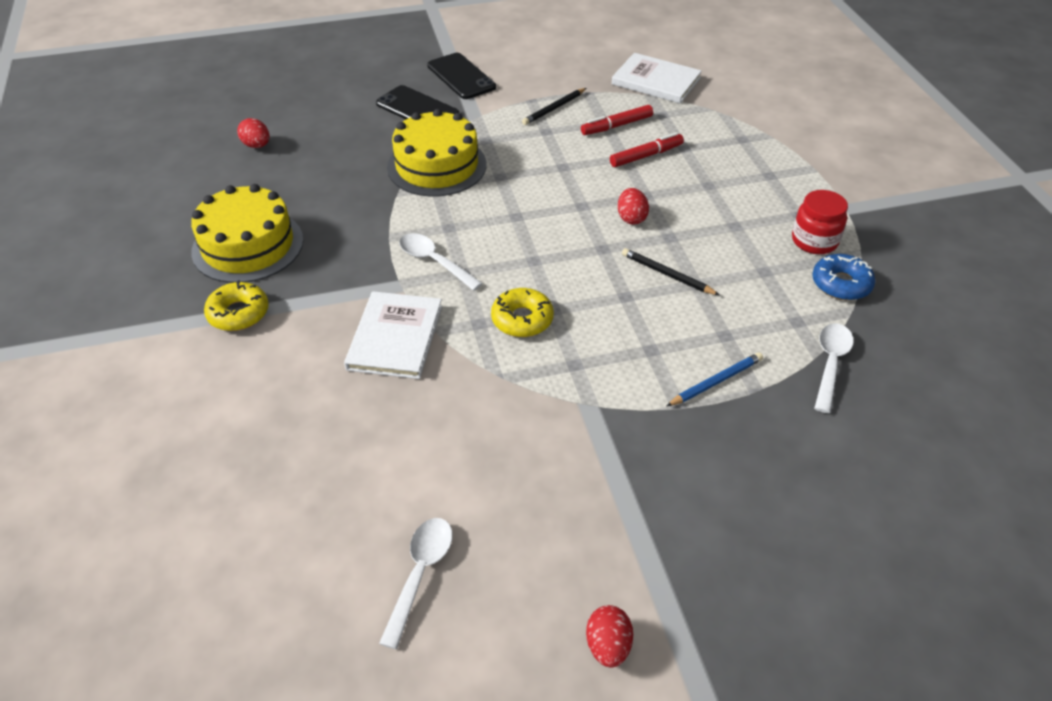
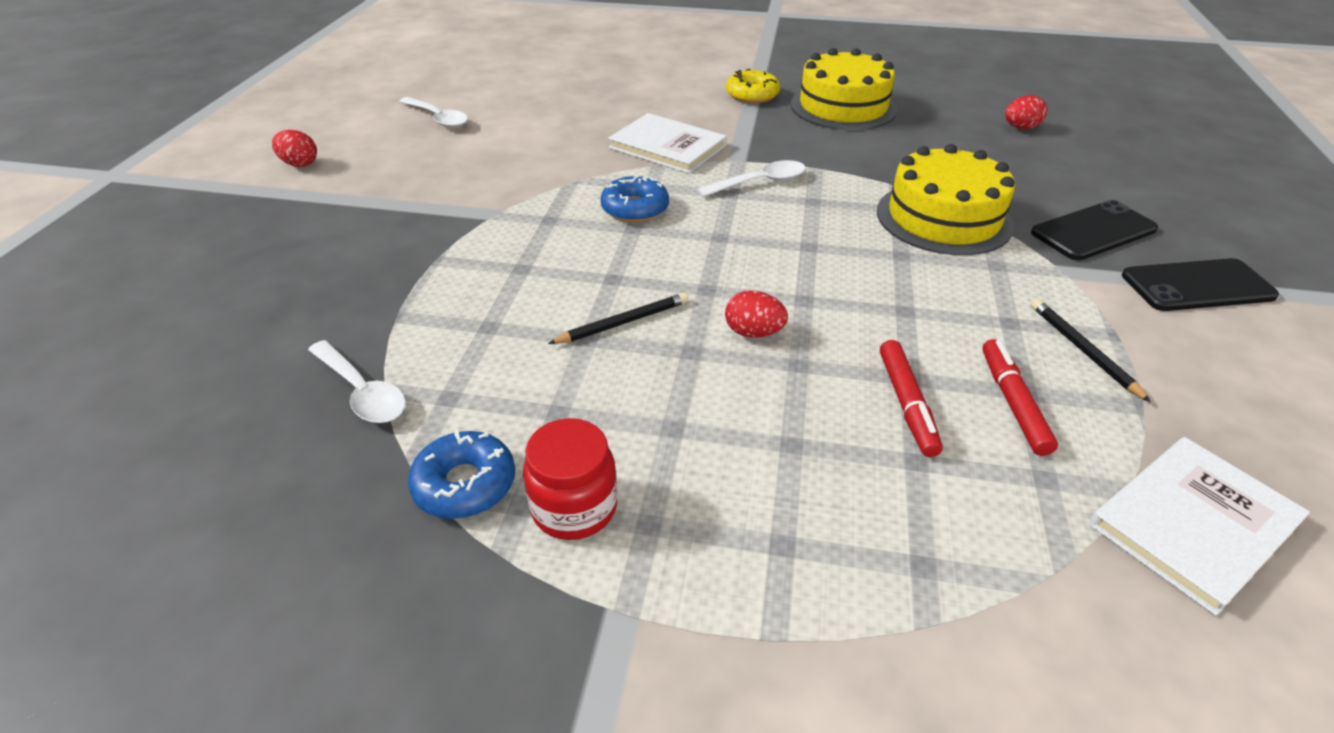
camera: 115 degrees right, 5 degrees down
yellow donut [491,288,554,337] -> blue donut [600,175,669,222]
blue pencil [667,352,763,406] -> none

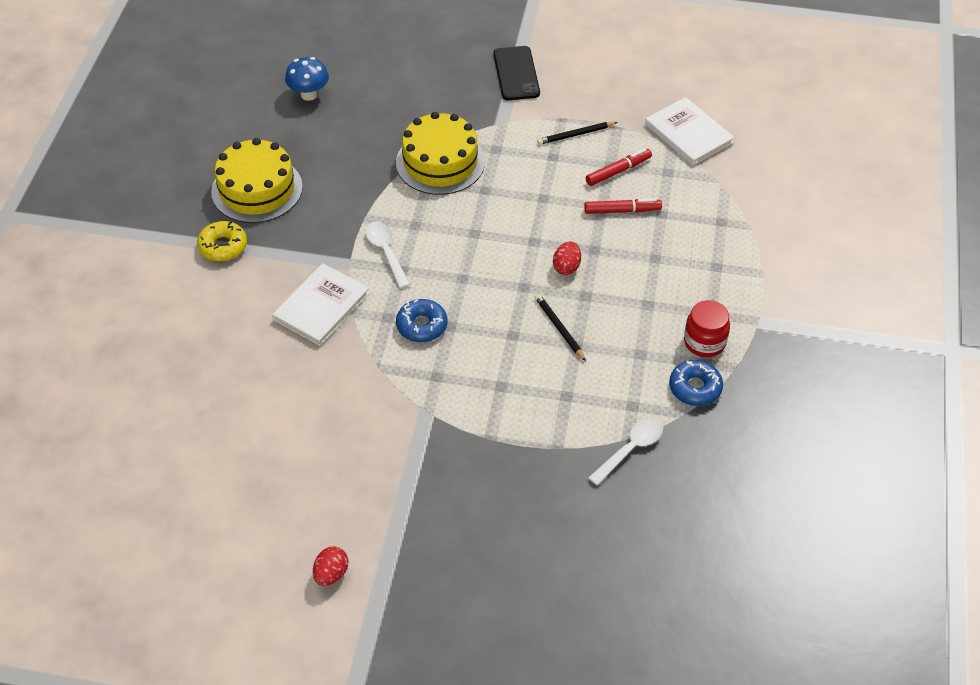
camera: 90 degrees left, 10 degrees up
white spoon [399,97,468,128] -> none
red marker [982,339,1058,456] -> red marker turned 150 degrees clockwise [586,148,652,186]
red egg [1005,95,1047,129] -> blue mushroom [285,57,329,101]
black phone [1031,200,1158,260] -> none

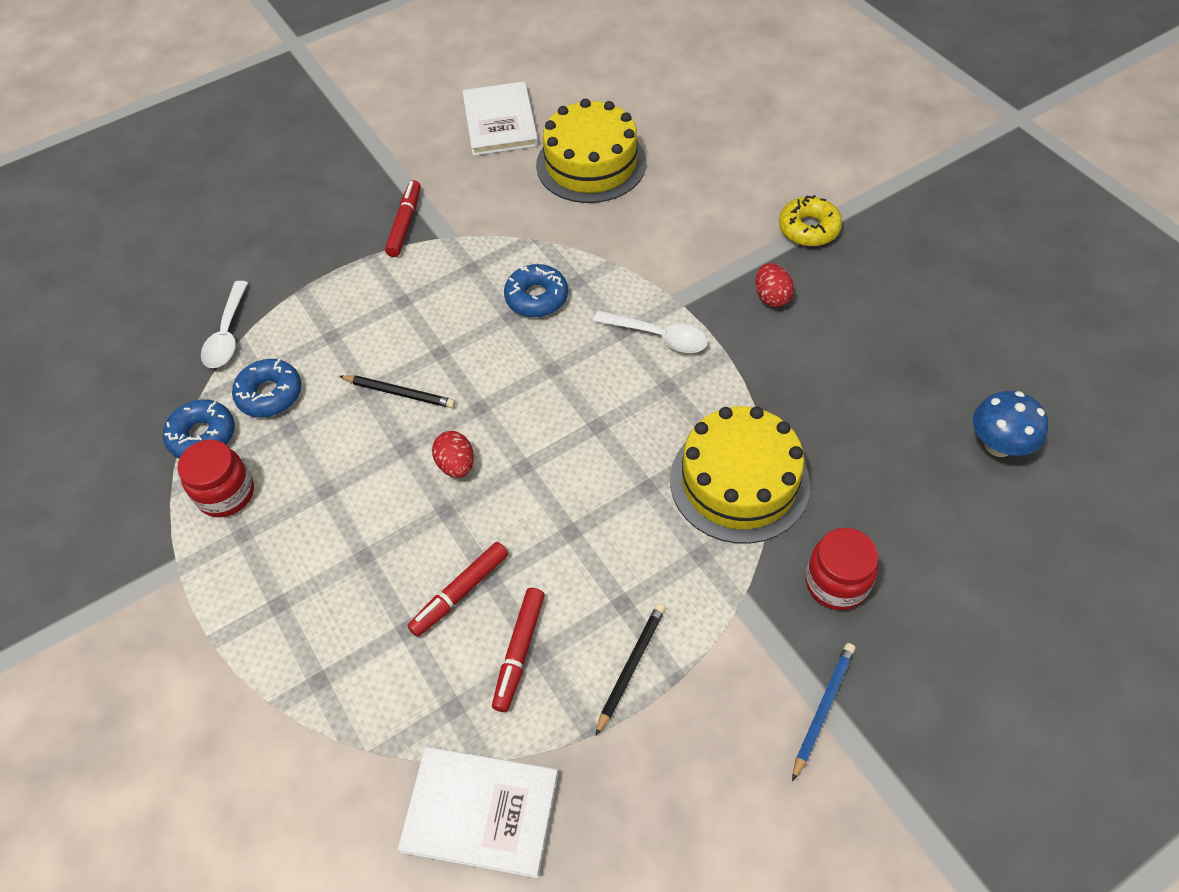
camera: 140 degrees right, 5 degrees up
yellow cake [211,138,303,223] -> yellow cake moved to [536,99,646,203]
white book [272,263,370,346] -> white book moved to [462,81,538,156]
red egg [313,547,348,586] -> red egg moved to [755,263,794,307]
black phone [493,46,540,100] -> blue pencil [792,643,855,781]
none -> blue donut [232,359,301,417]
none -> red marker [385,180,421,257]
none -> red jar [805,528,878,610]

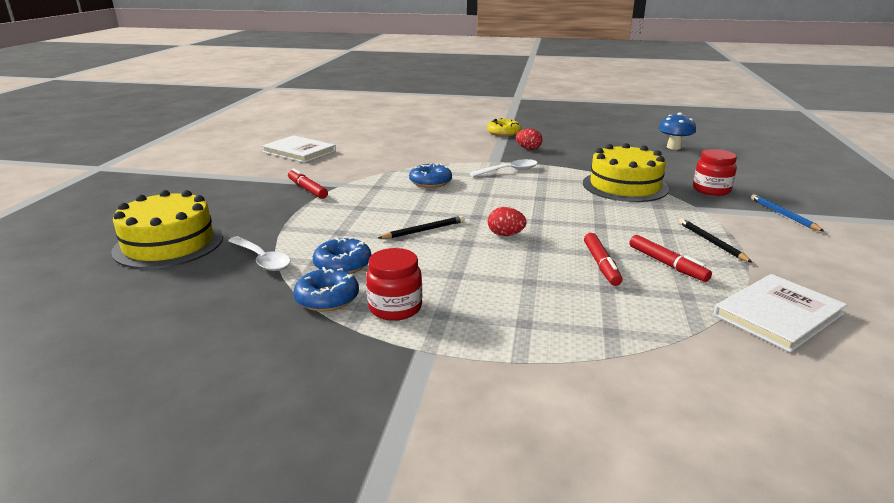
camera: 50 degrees left, 30 degrees down
yellow cake [536,99,646,203] -> yellow cake moved to [111,190,223,269]

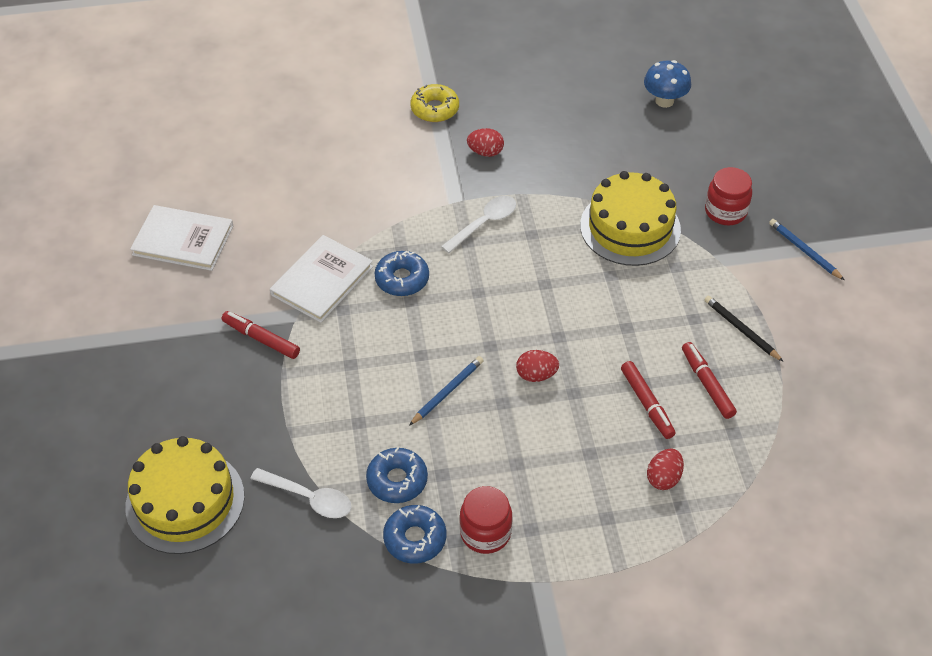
camera: 20 degrees left, 25 degrees up
black pencil [378,216,465,239] -> blue pencil [409,356,484,426]
red marker [630,235,712,282] -> red marker turned 150 degrees counterclockwise [682,342,737,419]
white book [714,274,847,352] -> white book moved to [270,235,373,323]
none -> red egg [647,449,684,490]

